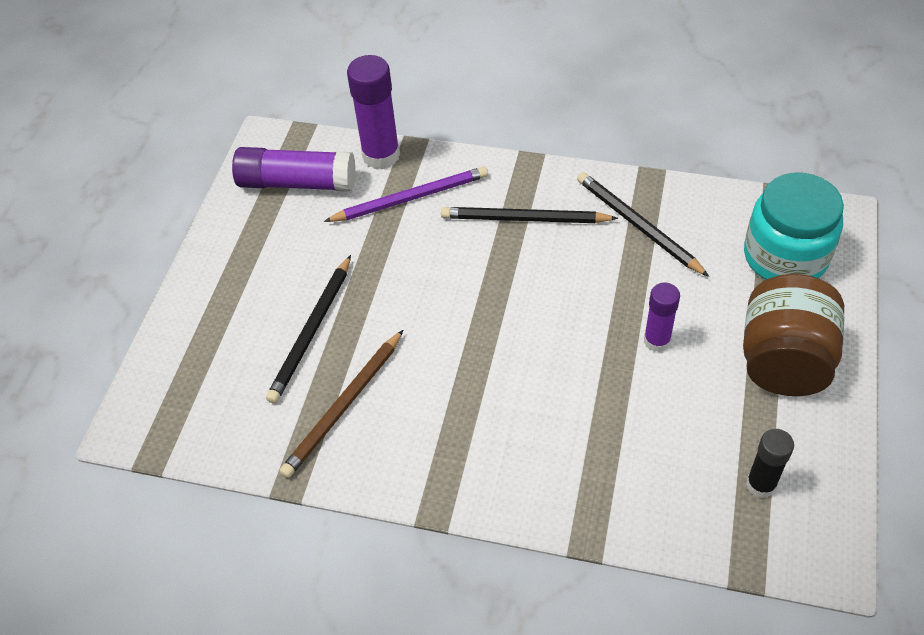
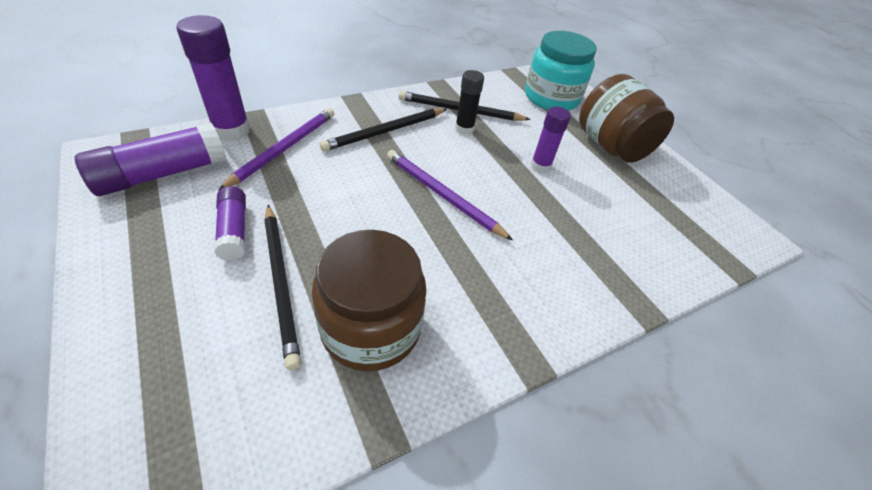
camera: 50 degrees left, 5 degrees down
brown pencil [279,330,403,478] -> brown jar [312,230,427,371]
black glue stick [746,429,794,498] -> black glue stick moved to [455,70,484,135]
none -> purple glue stick [214,186,246,261]
none -> purple pencil [387,150,513,241]

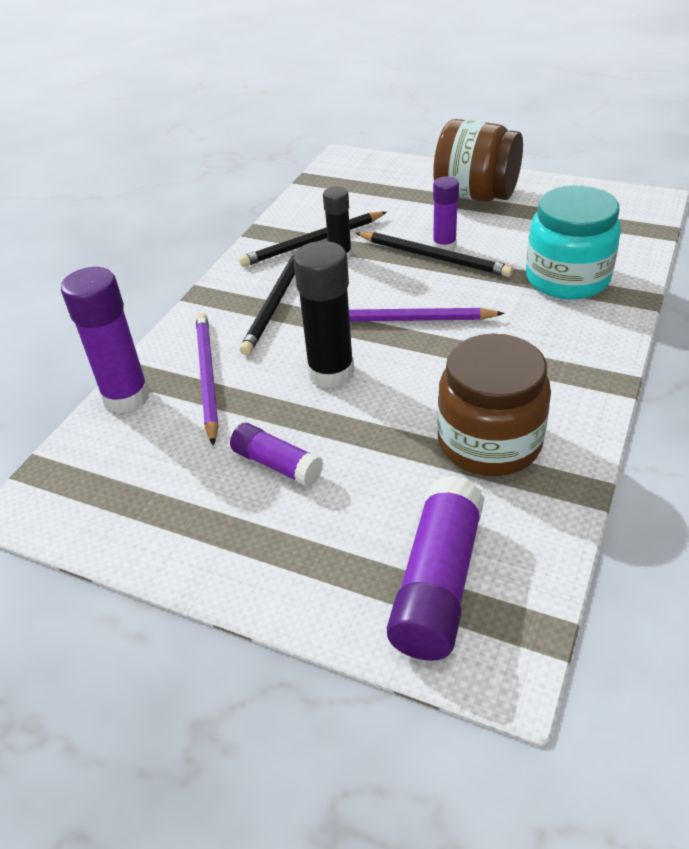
camera: 30 degrees left, 5 degrees down
purple glue stick [75,122,227,196] -> purple glue stick moved to [387,476,485,661]
black pencil [264,205,301,370] -> black pencil moved to [356,232,513,277]
turquoise jar [525,31,597,111] -> turquoise jar moved to [526,186,621,300]
none -> black glue stick [293,241,354,388]

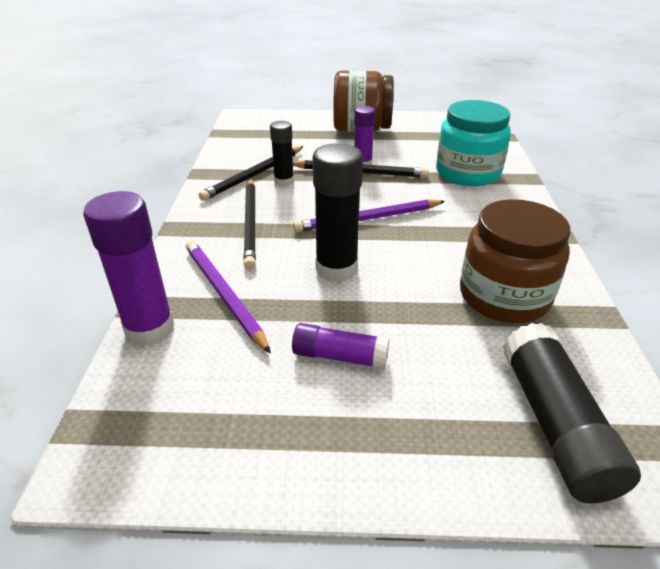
camera: 25 degrees left, 5 degrees down
purple glue stick [387,476,485,661] -> black glue stick [503,323,641,503]

